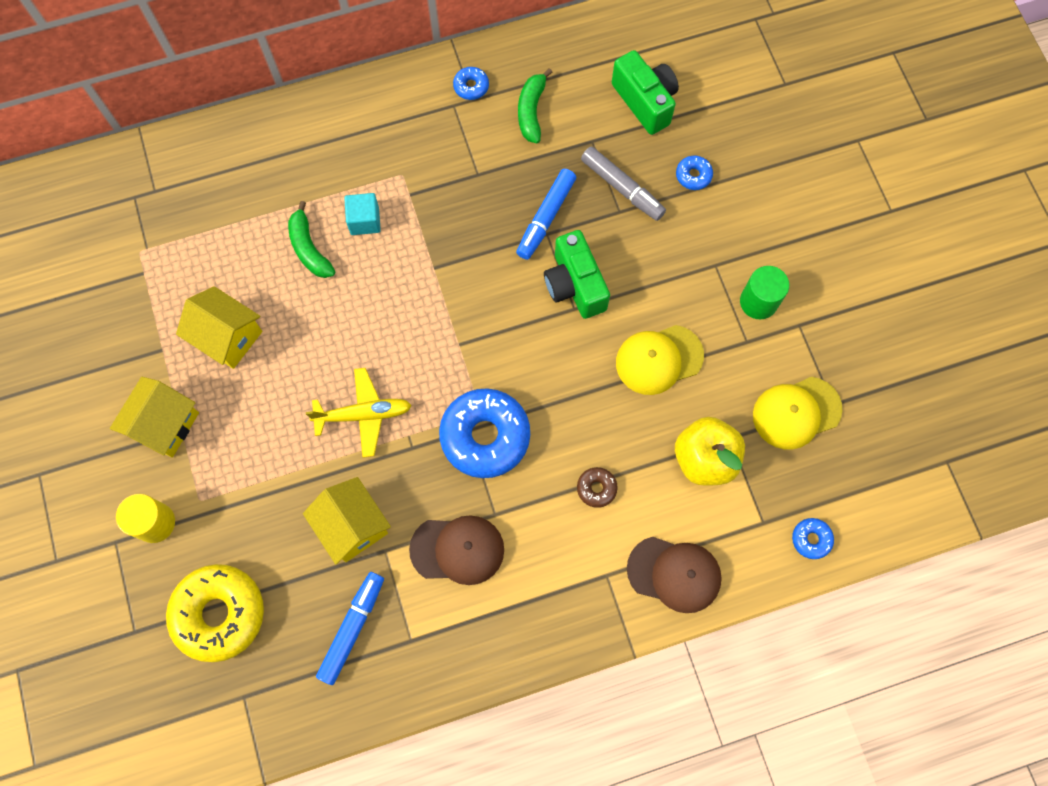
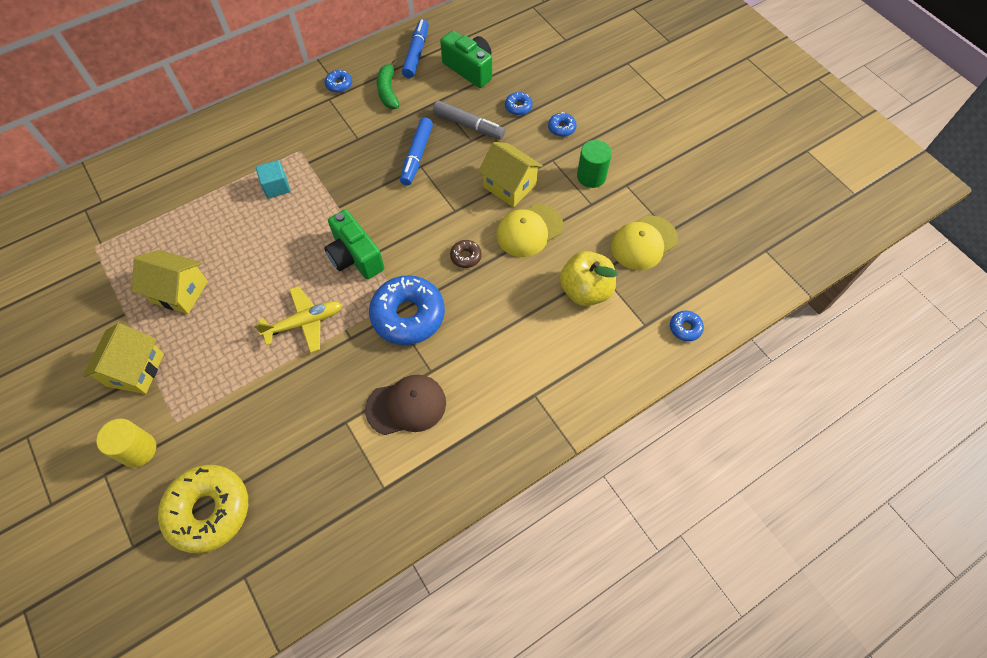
camera: 15 degrees left, 10 degrees down
green banana [288,201,335,278] -> none
yellow house [303,477,391,564] -> yellow house moved to [478,142,543,207]
blue marker [316,572,384,685] -> blue marker moved to [402,19,429,78]
green camera [544,230,610,319] -> green camera moved to [324,209,384,279]
brown donut [577,467,618,508] -> brown donut moved to [450,240,482,268]
brown cap [627,537,722,613] -> none
none -> blue donut [548,112,577,137]

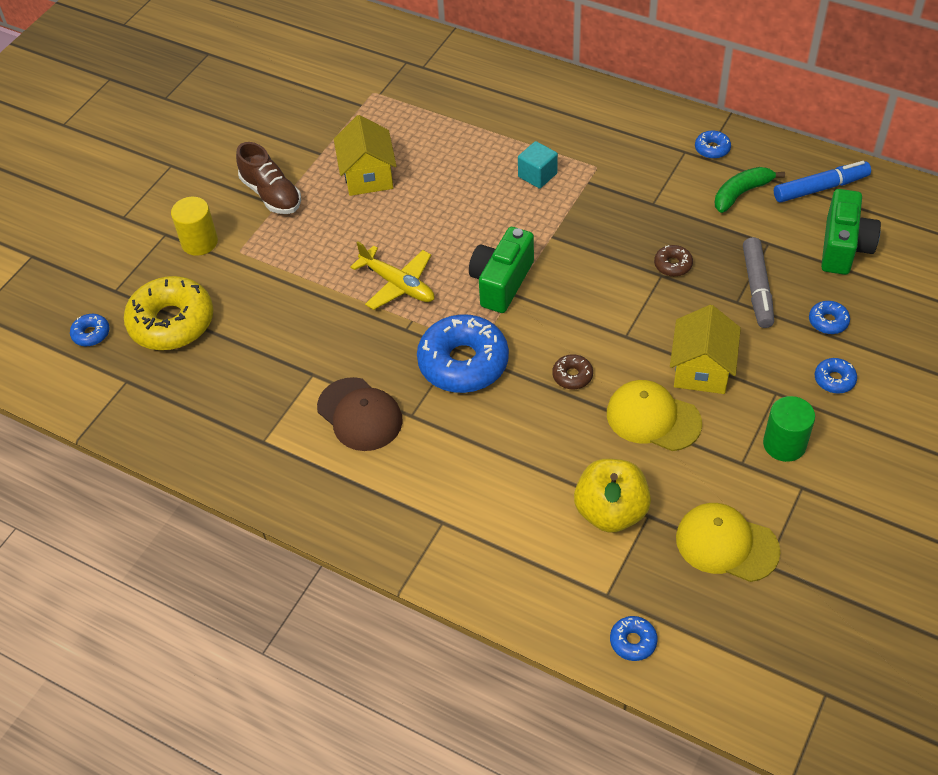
camera: 65 degrees right, 10 degrees down
yellow house [83,323,164,394] -> brown shoe [236,142,301,214]
blue marker [400,118,433,185] -> brown donut [654,245,693,277]
none -> blue donut [70,314,110,347]

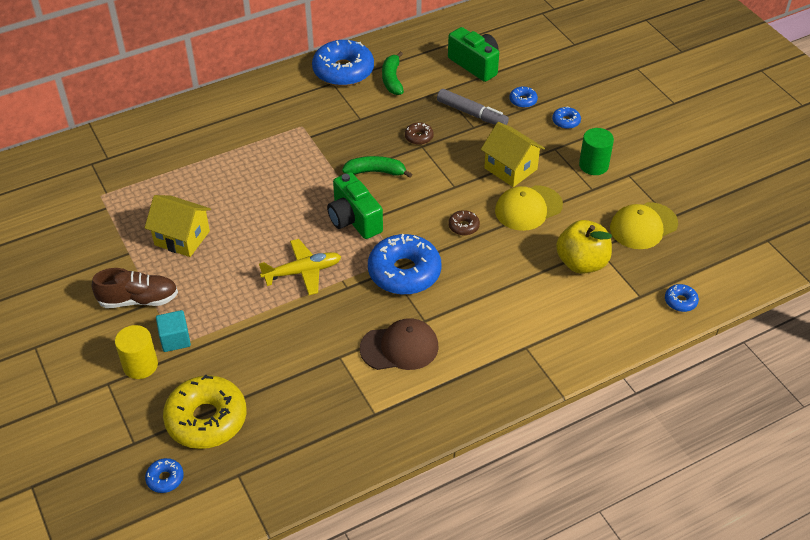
camera: 60 degrees left, 5 degrees down
turquoise cube [518,141,558,189] -> turquoise cube moved to [156,310,191,352]
blue donut [695,131,731,159] -> blue donut [312,40,374,86], size x2.27
blue marker [774,161,871,203] -> none
none -> green banana [342,156,412,178]

